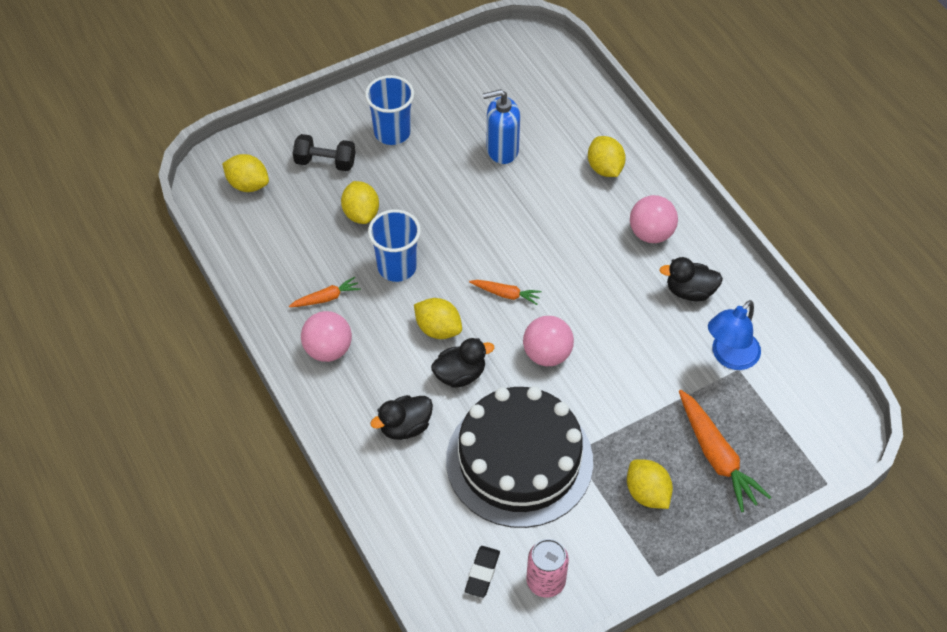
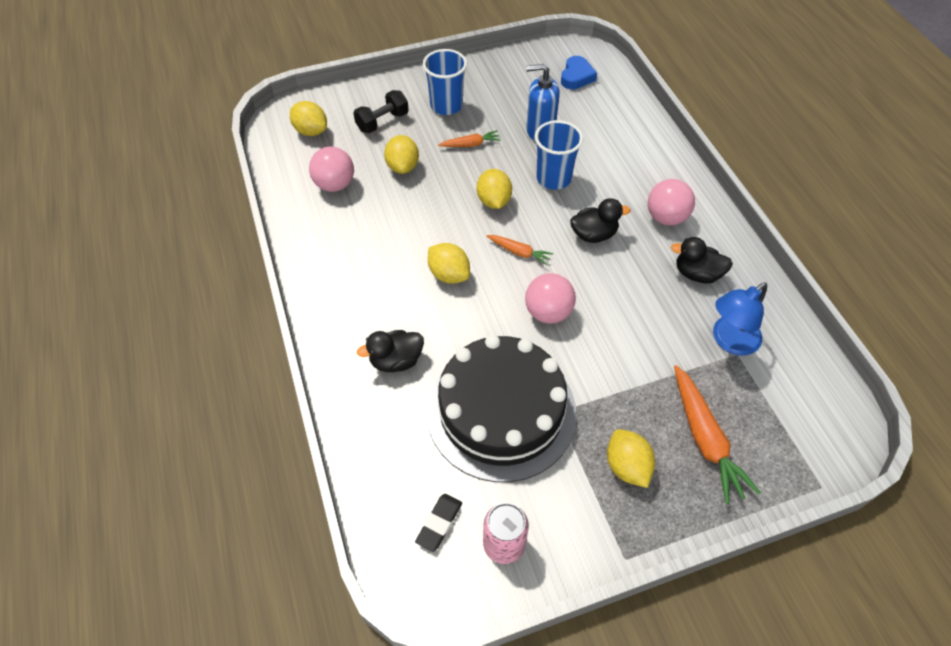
camera: 10 degrees right, 0 degrees up
orange carrot [289,277,361,307] -> orange carrot moved to [438,130,501,147]
black dumbbell [293,134,356,171] -> black dumbbell turned 60 degrees counterclockwise [354,90,409,133]
pink ball [301,311,352,362] -> pink ball moved to [309,146,354,192]
blue cup [368,209,421,282] -> blue cup moved to [535,120,583,190]
black duck [431,338,494,388] -> black duck moved to [570,198,630,243]
yellow lemon [588,136,626,177] -> yellow lemon moved to [477,169,512,209]
none -> blue heart [561,56,597,90]

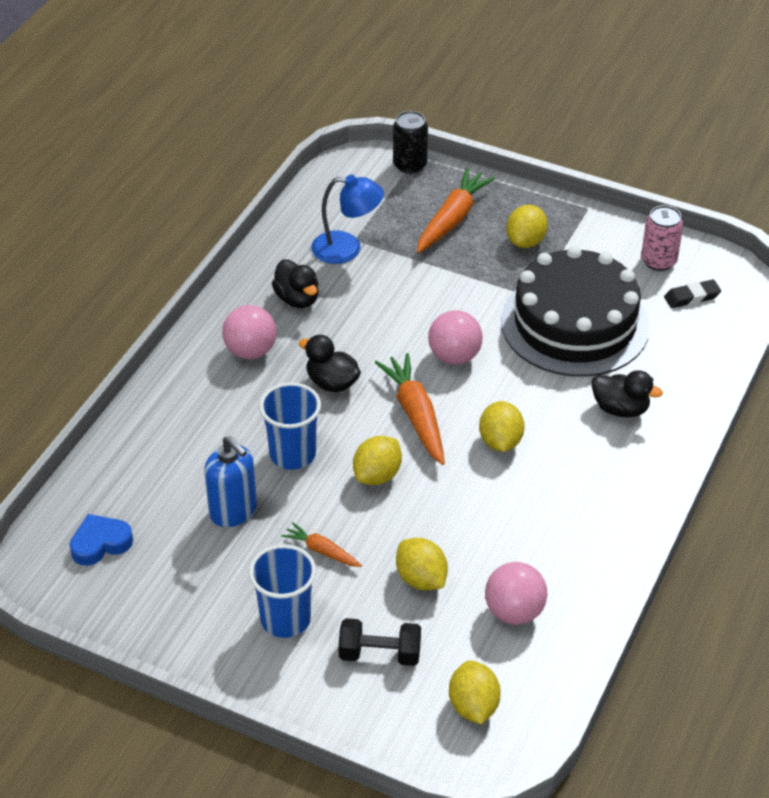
camera: 135 degrees left, 10 degrees down
yellow lemon [384,135,419,174] -> yellow lemon turned 75 degrees counterclockwise [396,538,448,590]
orange carrot [487,235,553,265] -> orange carrot [375,353,445,465], size x1.84
none -> black can [393,111,428,174]

